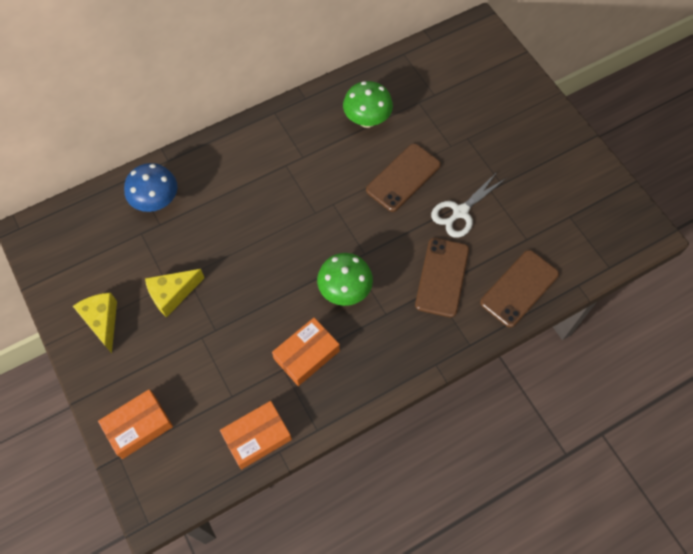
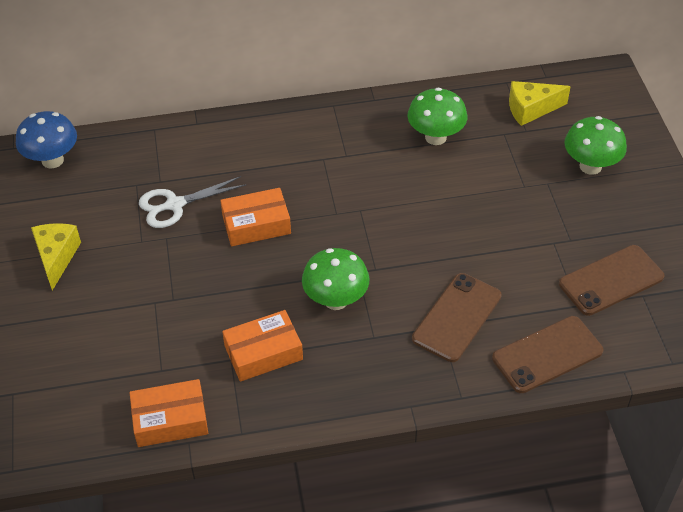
camera: 20 degrees right, 15 degrees down
orange box [98,389,173,459] -> orange box moved to [220,188,291,246]
blue mushroom [124,163,177,212] -> blue mushroom moved to [16,111,77,169]
yellow cheese [145,269,204,317] -> yellow cheese moved to [509,81,571,126]
brown phone [366,144,441,212] -> brown phone moved to [559,245,664,316]
white scissors [431,172,505,238] -> white scissors moved to [139,176,246,228]
none -> green mushroom [564,116,627,175]

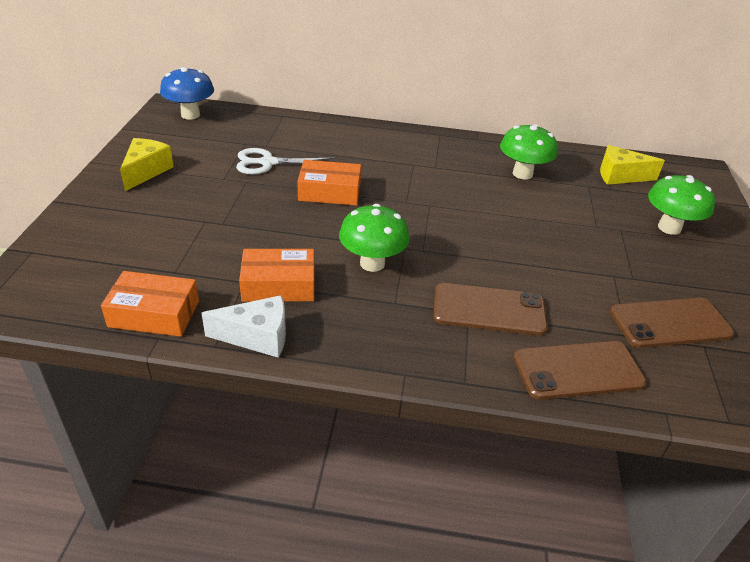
camera: 15 degrees right, 10 degrees down
brown phone [412,273,502,362] -> brown phone turned 45 degrees clockwise [434,283,548,335]
none -> white cheese [201,295,286,358]

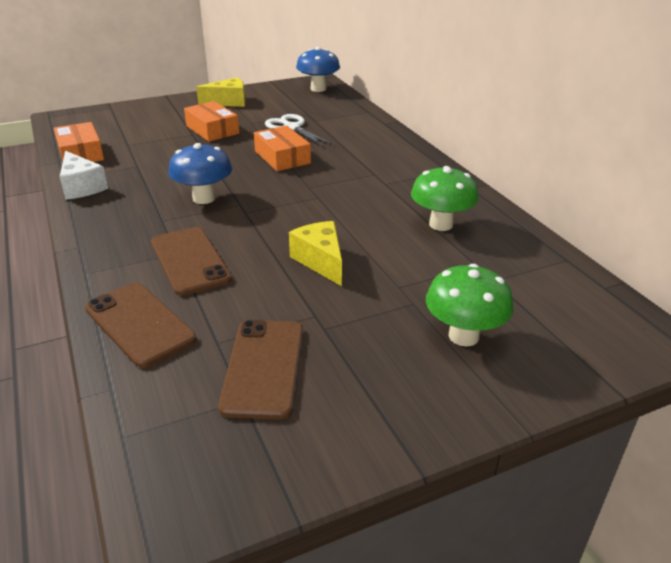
camera: 60 degrees right, 5 degrees down
orange box [239,249,315,302] -> orange box moved to [184,101,239,142]
green mushroom [339,204,410,272] -> blue mushroom [168,143,232,204]
yellow cheese [600,145,665,185] -> yellow cheese moved to [289,221,342,286]
brown phone [610,298,734,348] -> brown phone turned 45 degrees clockwise [218,320,303,420]

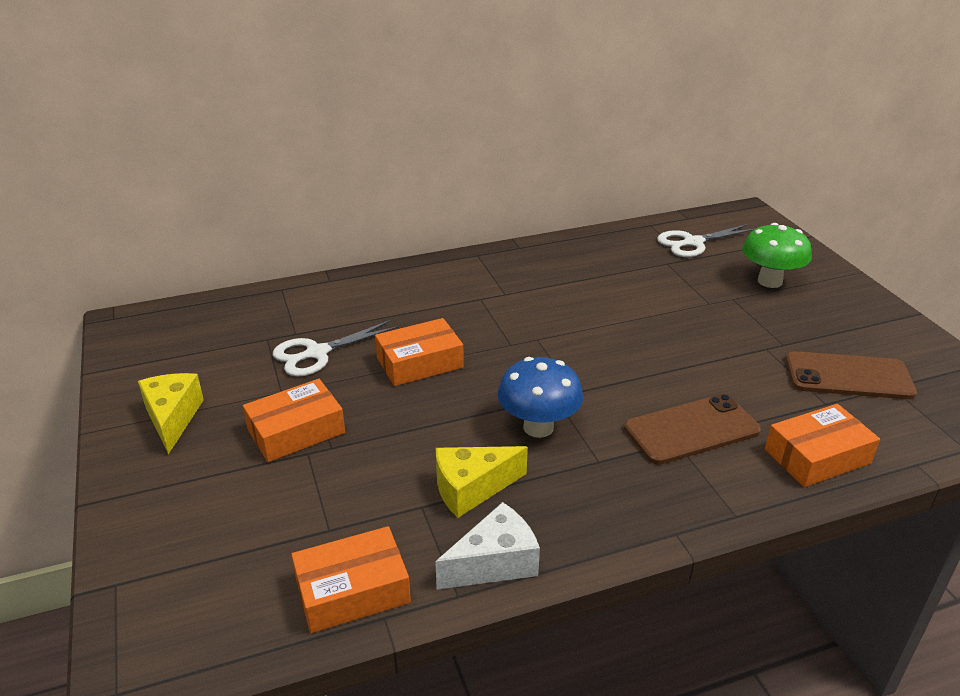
camera: 85 degrees left, 0 degrees up
brown phone [85,283,196,368] -> orange box [765,404,880,487]
yellow cheese [289,221,342,286] -> yellow cheese moved to [436,446,528,518]
blue mushroom [296,47,340,92] -> none
green mushroom [411,166,479,231] -> none
none -> white scissors [657,224,755,257]

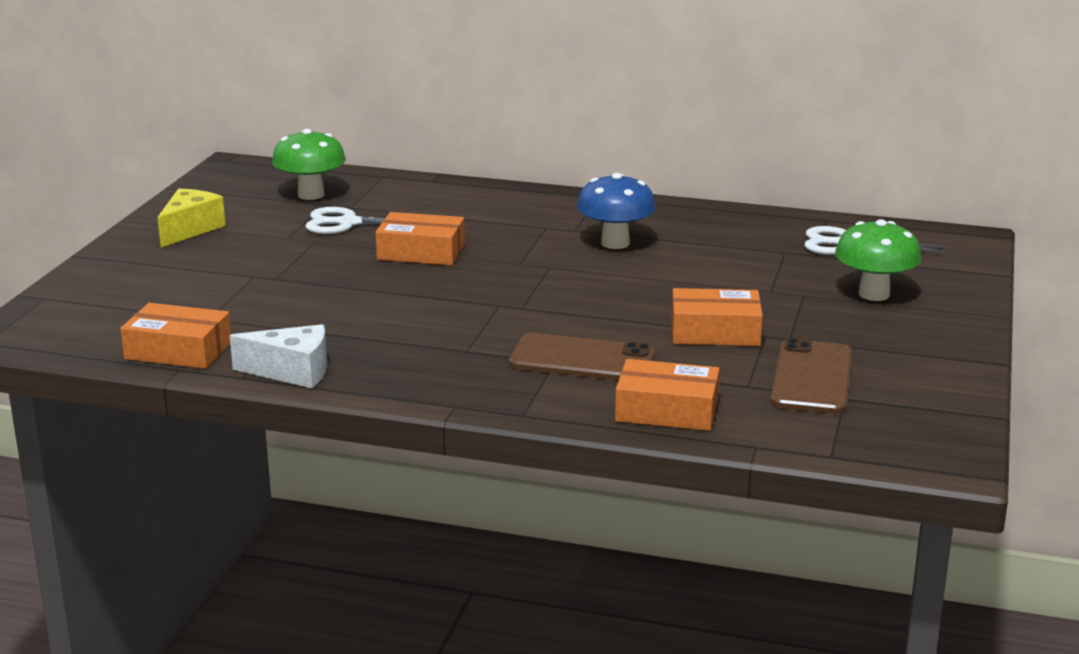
camera: 35 degrees right, 10 degrees down
orange box [243,379,345,462] -> orange box moved to [672,288,763,346]
yellow cheese [436,446,528,518] -> none
blue mushroom [497,357,583,438] -> blue mushroom moved to [577,173,656,249]
brown phone [785,351,917,399] -> brown phone turned 60 degrees clockwise [771,338,852,414]
none -> green mushroom [272,129,346,200]

